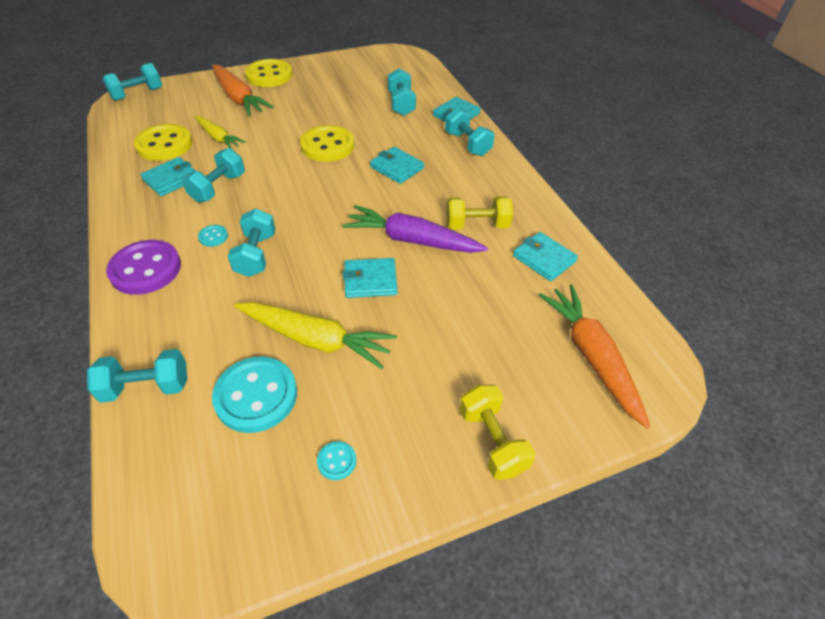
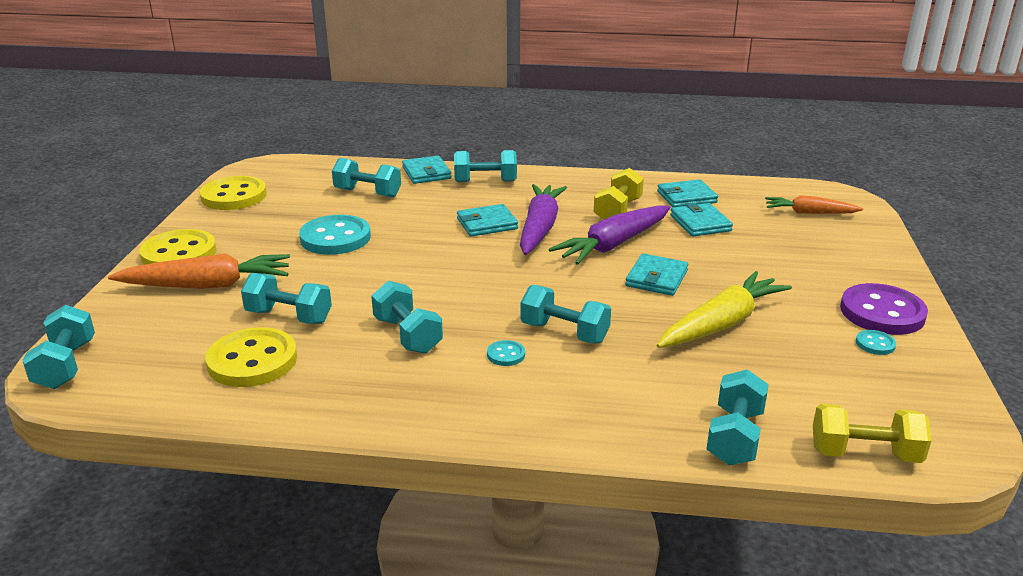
camera: 60 degrees left, 20 degrees down
purple button [106,240,181,295] -> purple button moved to [840,283,928,335]
turquoise wallet [140,157,196,196] -> turquoise wallet moved to [670,202,733,237]
yellow carrot [194,116,246,148] -> turquoise dumbbell [241,273,332,324]
turquoise button [212,357,297,433] -> turquoise button moved to [299,215,371,255]
yellow button [300,125,354,162] -> yellow button moved to [200,176,267,210]
yellow dumbbell [460,385,536,480] -> yellow dumbbell moved to [813,404,932,463]
orange carrot [539,285,651,429] -> orange carrot [765,195,863,214], size x0.62
none -> purple carrot [520,184,567,255]

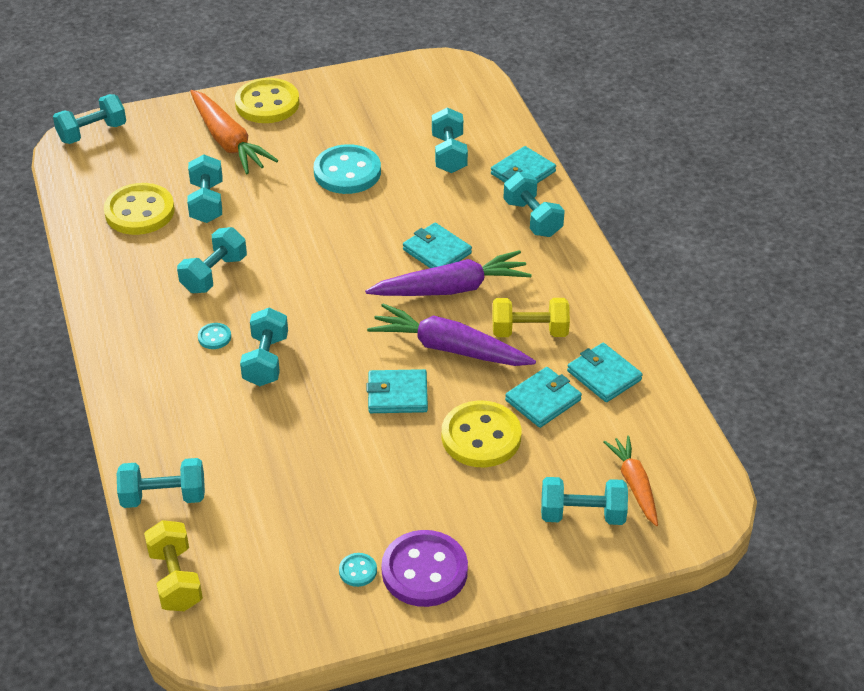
camera: 65 degrees right, 15 degrees up
yellow button [200,176,267,210] -> yellow button moved to [442,400,521,467]
yellow carrot [656,271,792,348] -> none
none -> turquoise dumbbell [541,477,628,525]

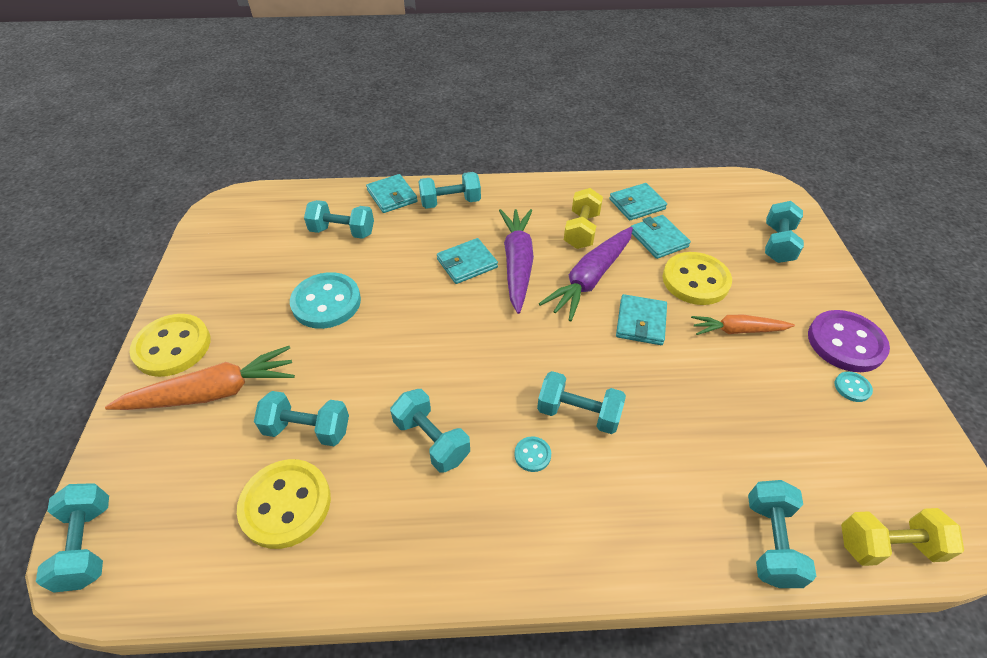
camera: 75 degrees left, 5 degrees up
orange carrot [604,436,658,526] -> orange carrot moved to [691,315,795,335]

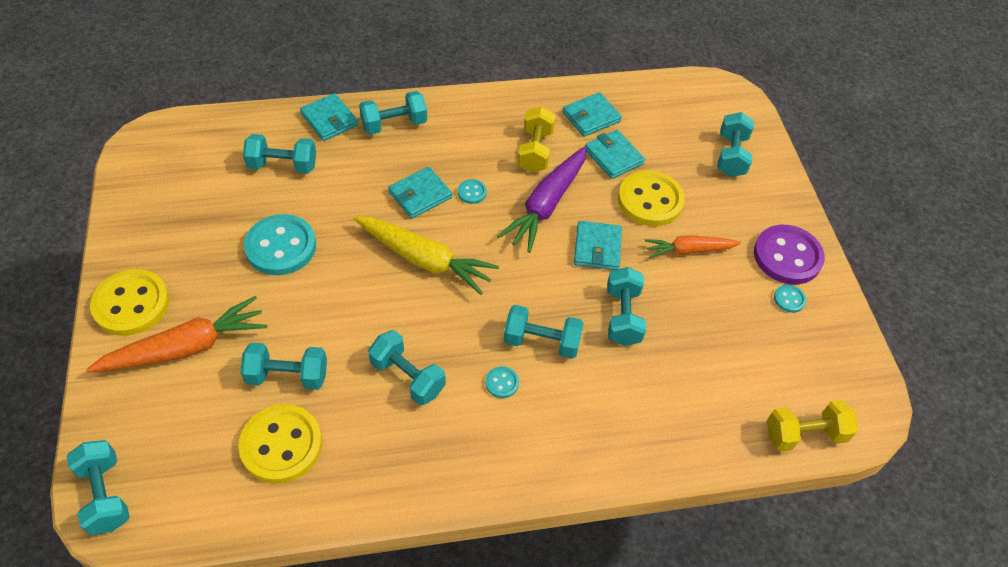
camera: 10 degrees left, 5 degrees up
purple carrot [499,209,534,314] -> turquoise button [458,179,487,204]
turquoise dumbbell [748,480,817,588] -> turquoise dumbbell moved to [607,267,646,346]
none -> yellow carrot [353,216,499,295]

